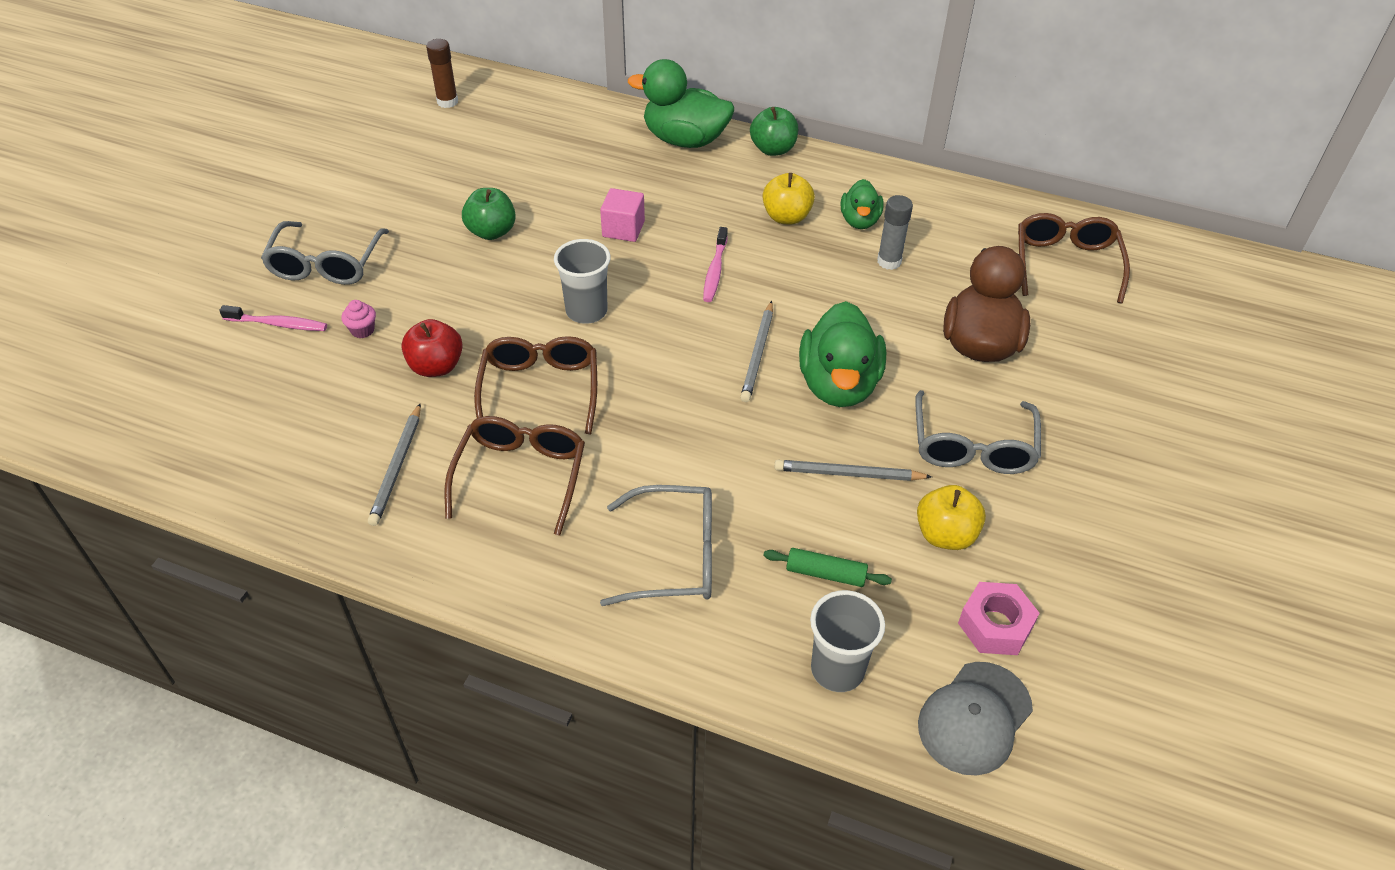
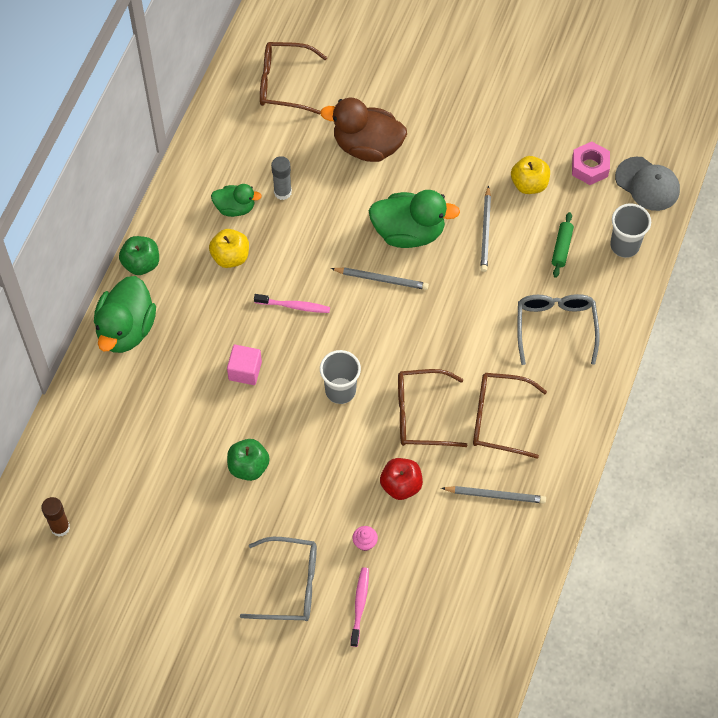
camera: 90 degrees left, 15 degrees up
grey glasses [915,390,1041,474] -> none

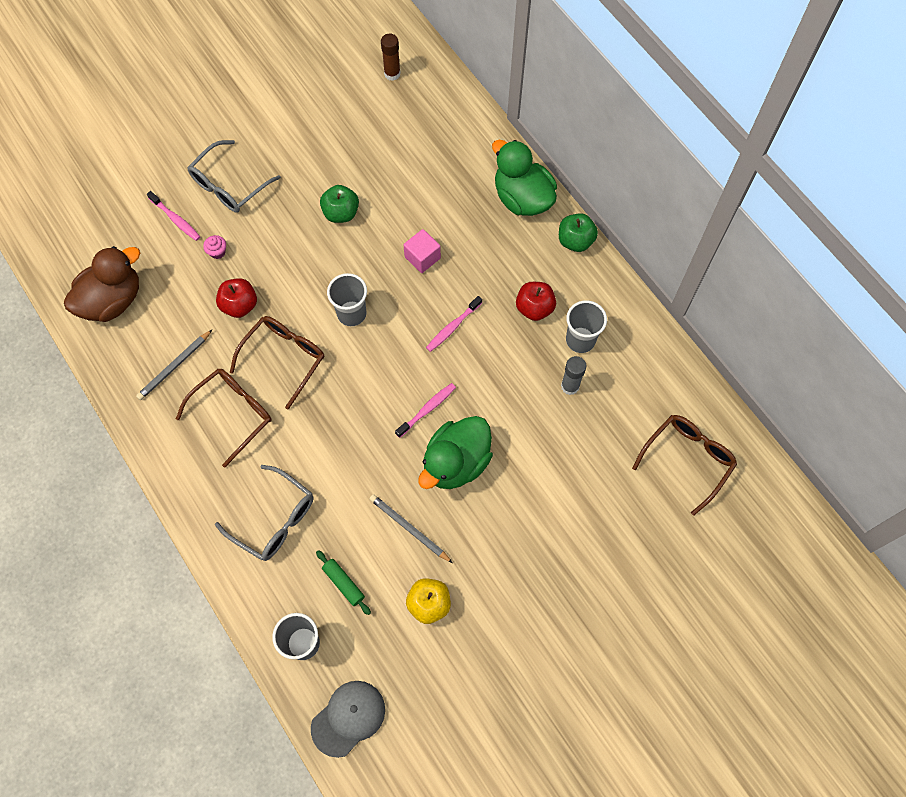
camera: 125 degrees right, 5 degrees up
yellow apple [209,229,249,268] -> red apple [516,282,556,321]
green duck [211,184,262,217] -> grey cup [566,300,607,353]
brown duck [320,98,407,162] -> brown duck moved to [64,246,140,322]
grey pencil [331,267,429,290] -> pink toothbrush [395,383,456,438]
pink nut [572,142,610,185] -> none
grey cap [615,157,680,211] -> grey cap turned 150 degrees clockwise [311,681,385,758]

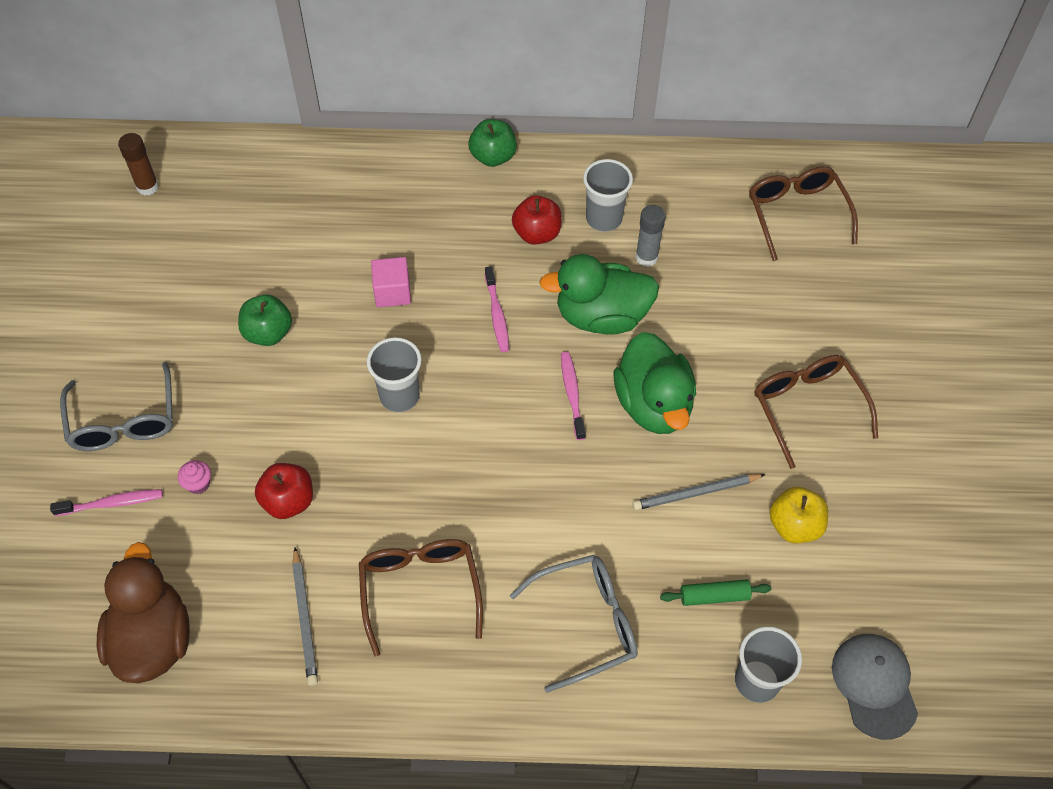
camera: 55 degrees left, 10 degrees down
brown glasses [230,316,324,410] -> brown glasses moved to [755,355,878,469]
green duck [492,140,557,216] -> green duck moved to [539,254,659,335]

